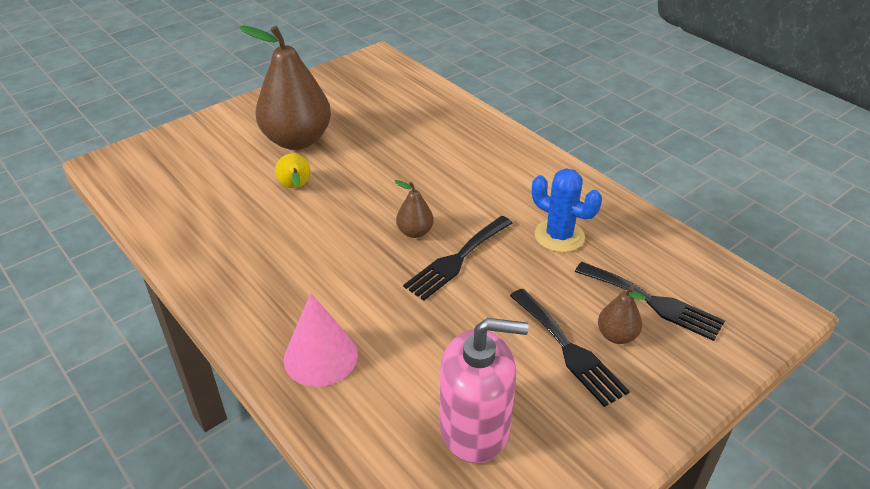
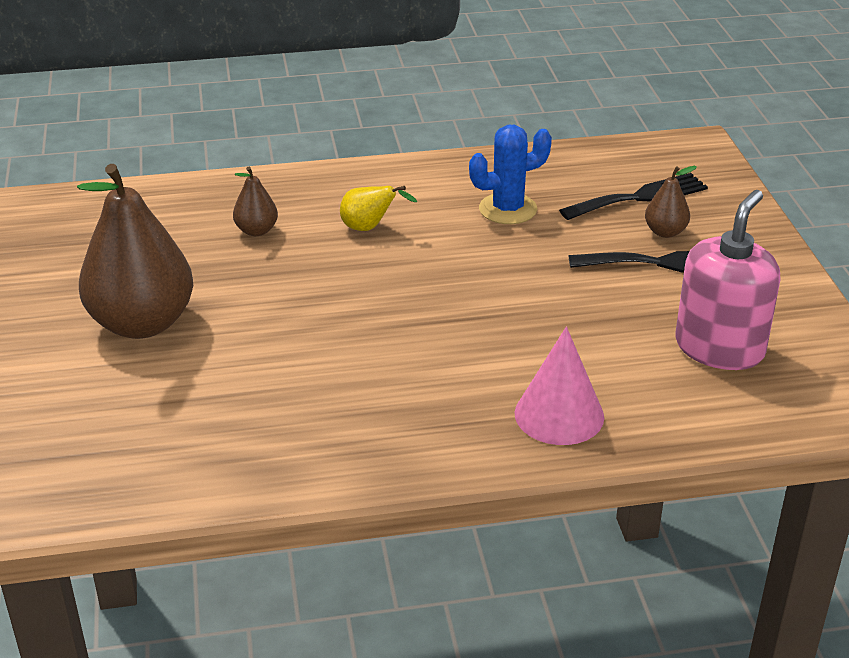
camera: 60 degrees left, 5 degrees down
yellow pear [275,153,310,188] -> yellow pear moved to [340,186,417,231]
brown pear [395,180,434,238] -> brown pear moved to [233,167,278,236]
black fork [403,216,513,300] -> none

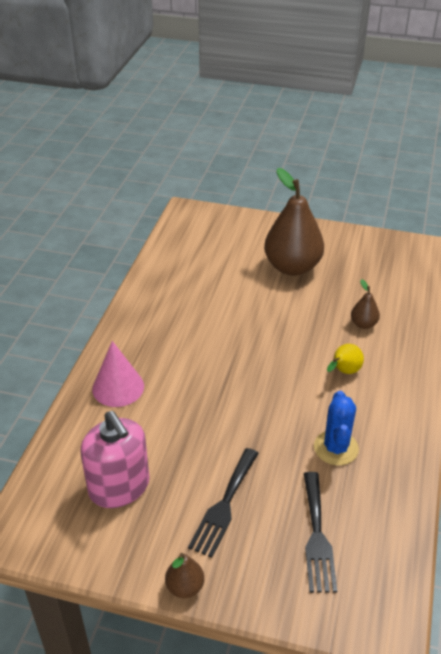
camera: 115 degrees right, 5 degrees up
brown pear [645,166,697,238] -> brown pear moved to [165,553,204,598]

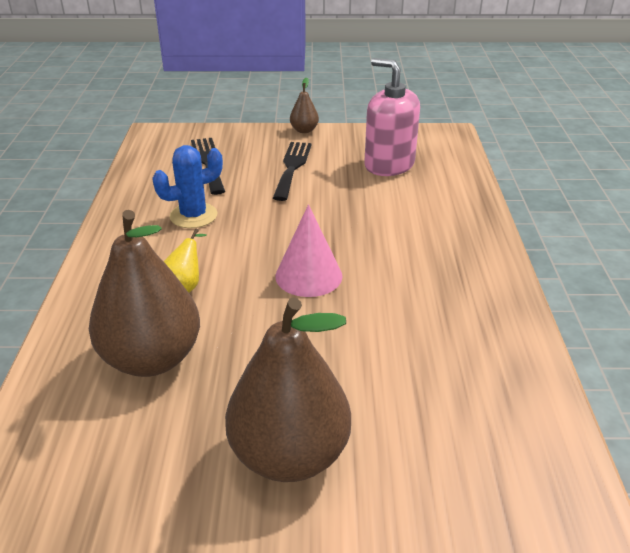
camera: 165 degrees right, 5 degrees down
pink cone [92,341,144,407] -> pink cone moved to [275,204,342,297]
blue cactus [314,391,359,466] -> blue cactus turned 75 degrees clockwise [152,145,223,228]
brown pear [351,279,380,329] -> brown pear [89,210,200,377], size x2.26

